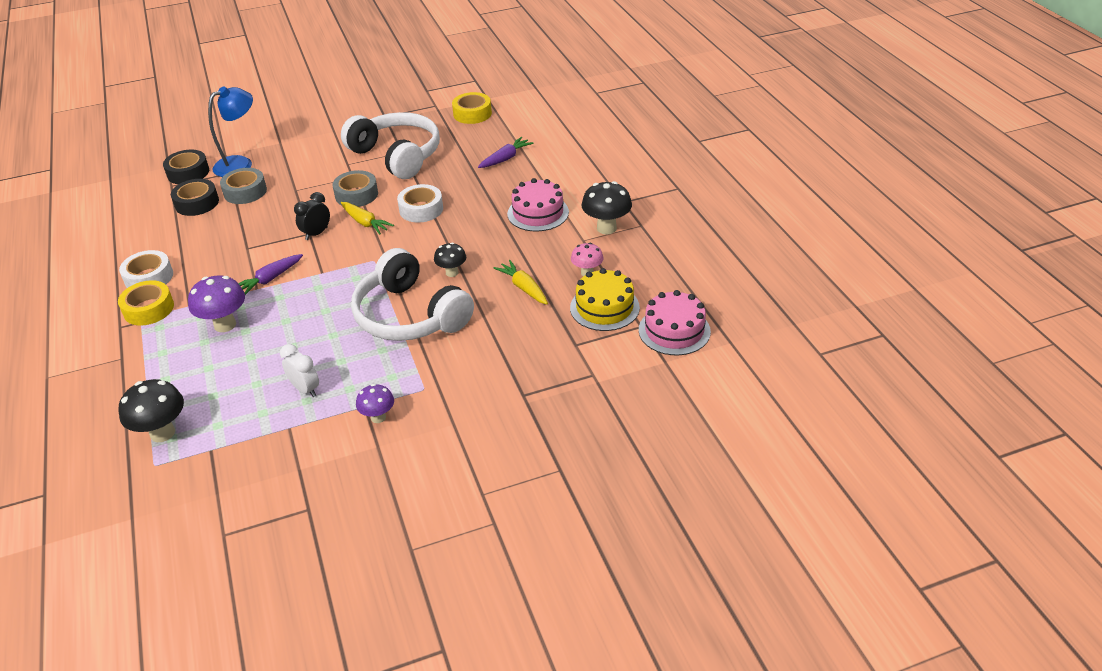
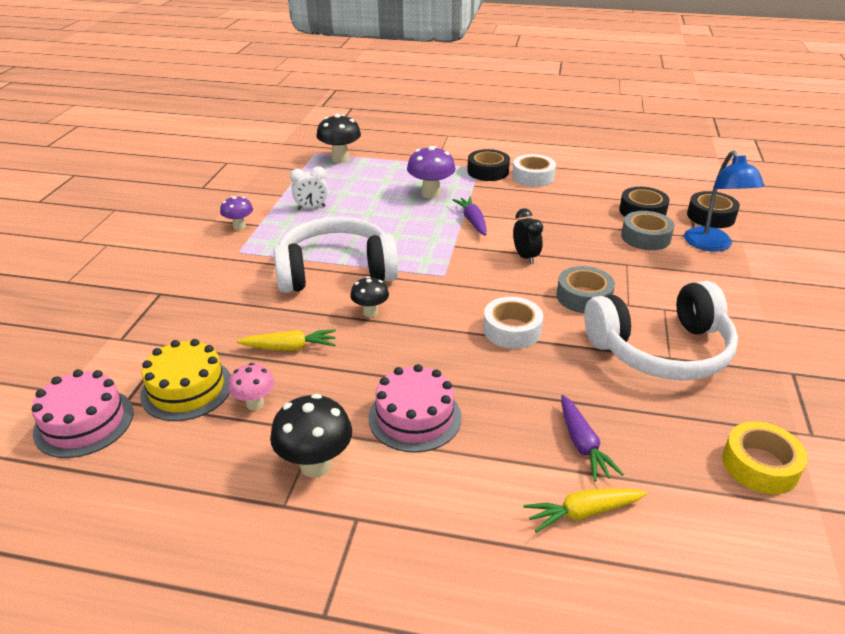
camera: 120 degrees right, 5 degrees down
yellow tape [118,280,174,325] -> black tape [467,149,510,181]
yellow carrot [341,202,394,235] -> yellow carrot moved to [523,488,647,533]

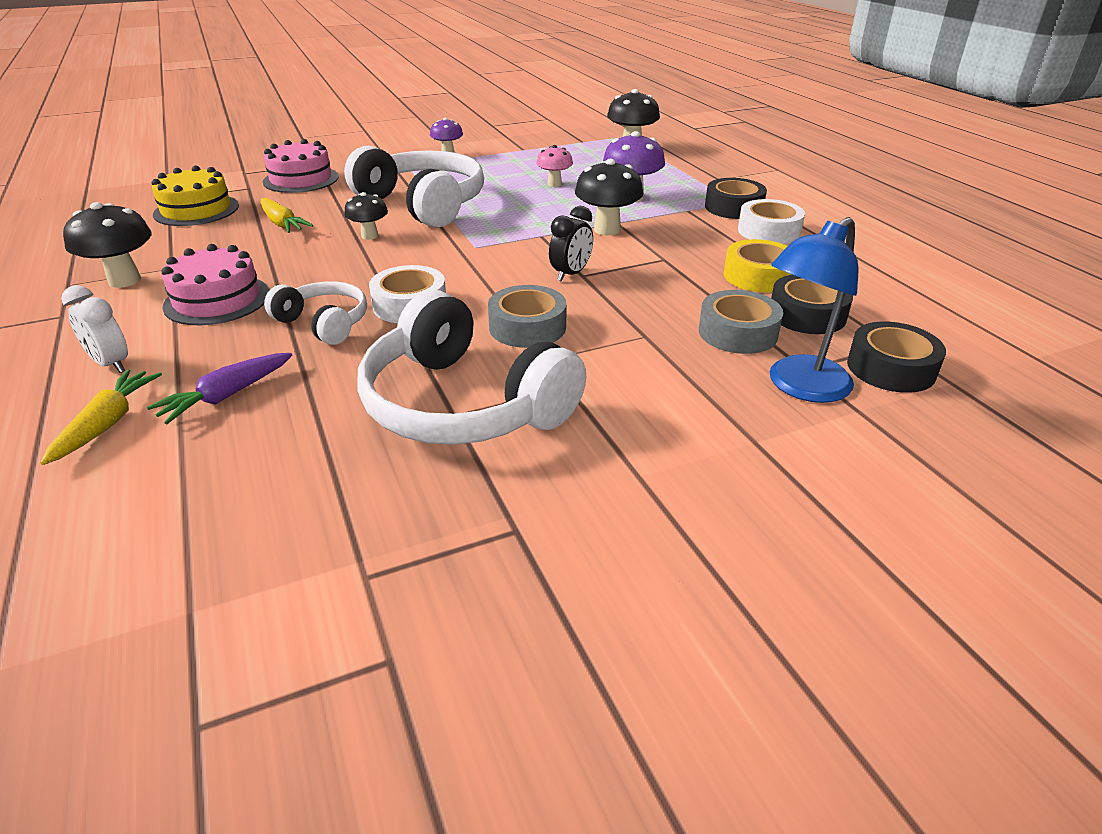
camera: 55 degrees right, 0 degrees up
pink cake [32,369,134,458] -> pink cake moved to [263,139,339,193]
pink mushroom [228,363,275,410] -> pink mushroom moved to [536,145,573,187]
white clock [290,166,328,210] -> white clock moved to [61,285,128,373]
purple carrot [452,197,487,236] -> black mushroom [575,159,643,236]
yellow carrot [523,488,647,533] -> yellow carrot turned 60 degrees clockwise [41,369,162,465]
yellow tape [722,421,808,494] -> yellow tape moved to [724,239,792,293]
none -> white headphones [264,281,367,345]

